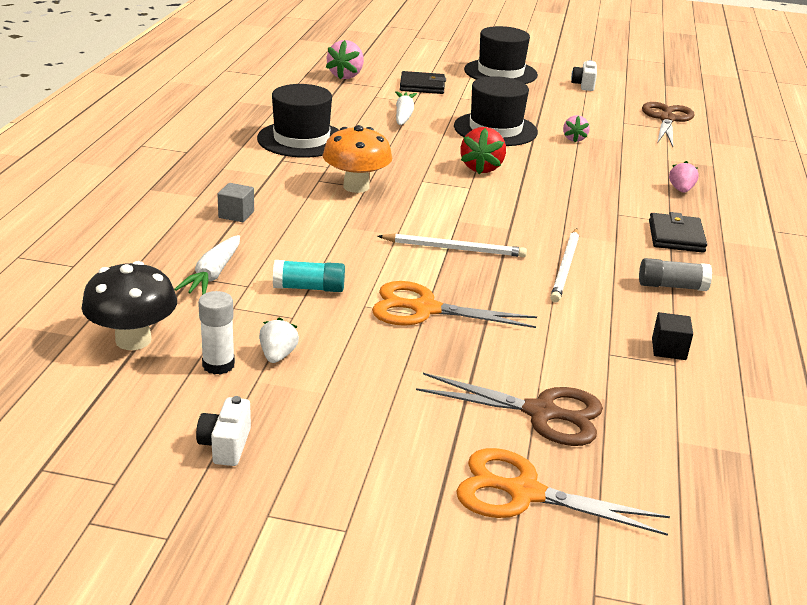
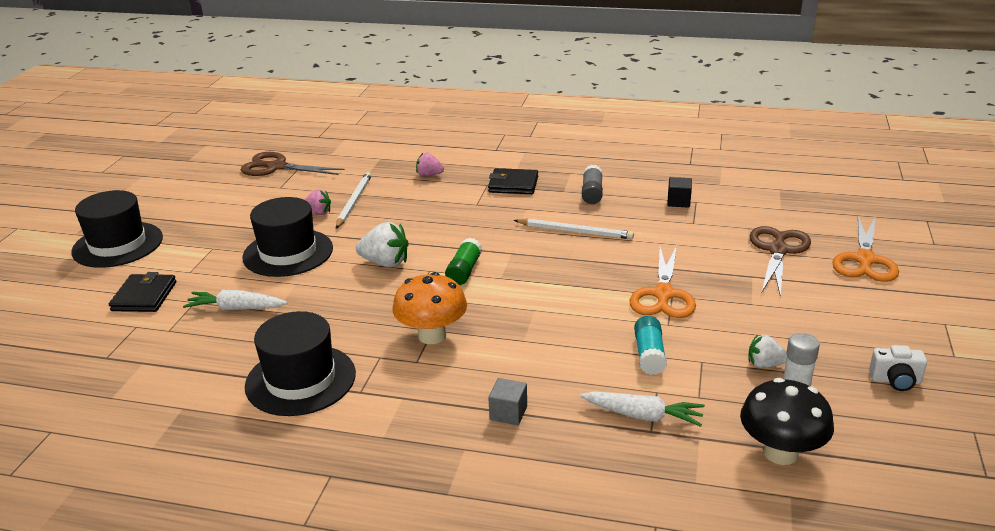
camera: 85 degrees left, 0 degrees up
pink strawberry [326,40,364,80] -> none
white pencil [378,233,527,257] -> white pencil moved to [336,172,372,229]
red strawberry [460,127,506,174] -> white strawberry [356,222,409,267]
white camera [571,60,597,91] -> none
none -> green glue stick [445,238,482,285]

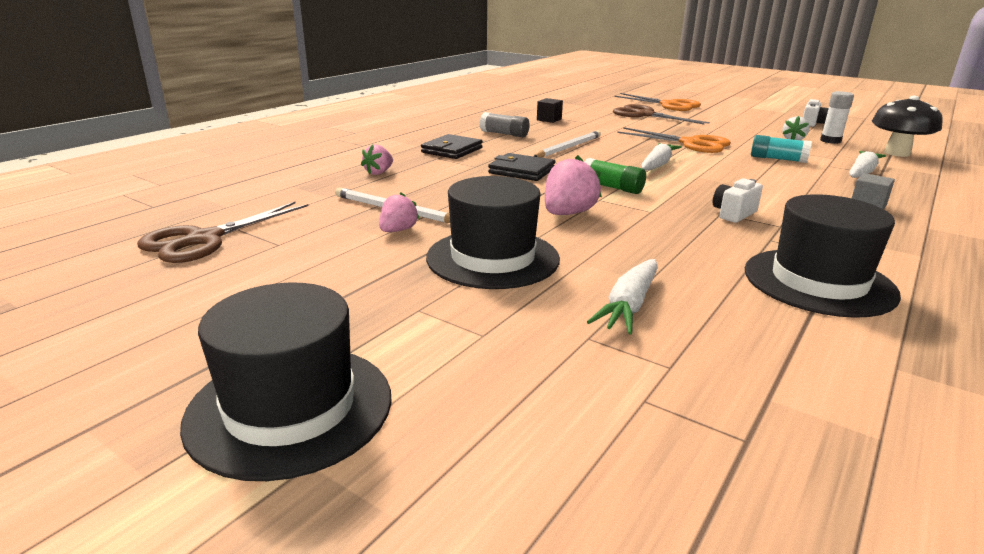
camera: 70 degrees left, 5 degrees down
black wallet [109,272,176,312] -> black wallet moved to [488,153,555,181]
white strawberry [356,222,409,267] -> pink strawberry [545,155,602,215]
orange mushroom [393,272,467,344] -> white camera [713,178,763,223]
none -> white carrot [642,143,682,170]

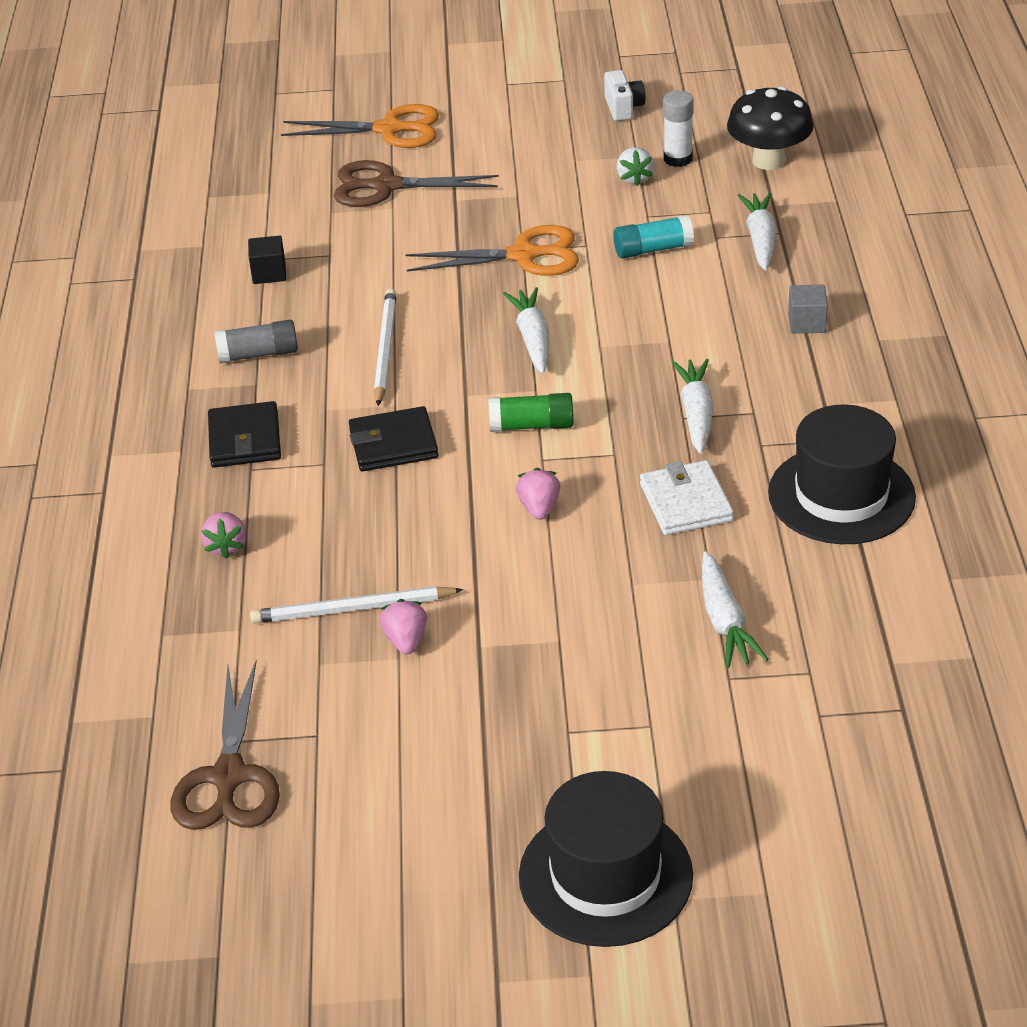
camera: 35 degrees left, 15 degrees up
black hat [426,176,560,289] -> none
pink strawberry [545,155,602,215] -> pink strawberry [516,468,561,520], size x0.62
white camera [713,178,763,223] -> white carrot [672,359,713,454]
none -> white wallet [640,460,734,535]

